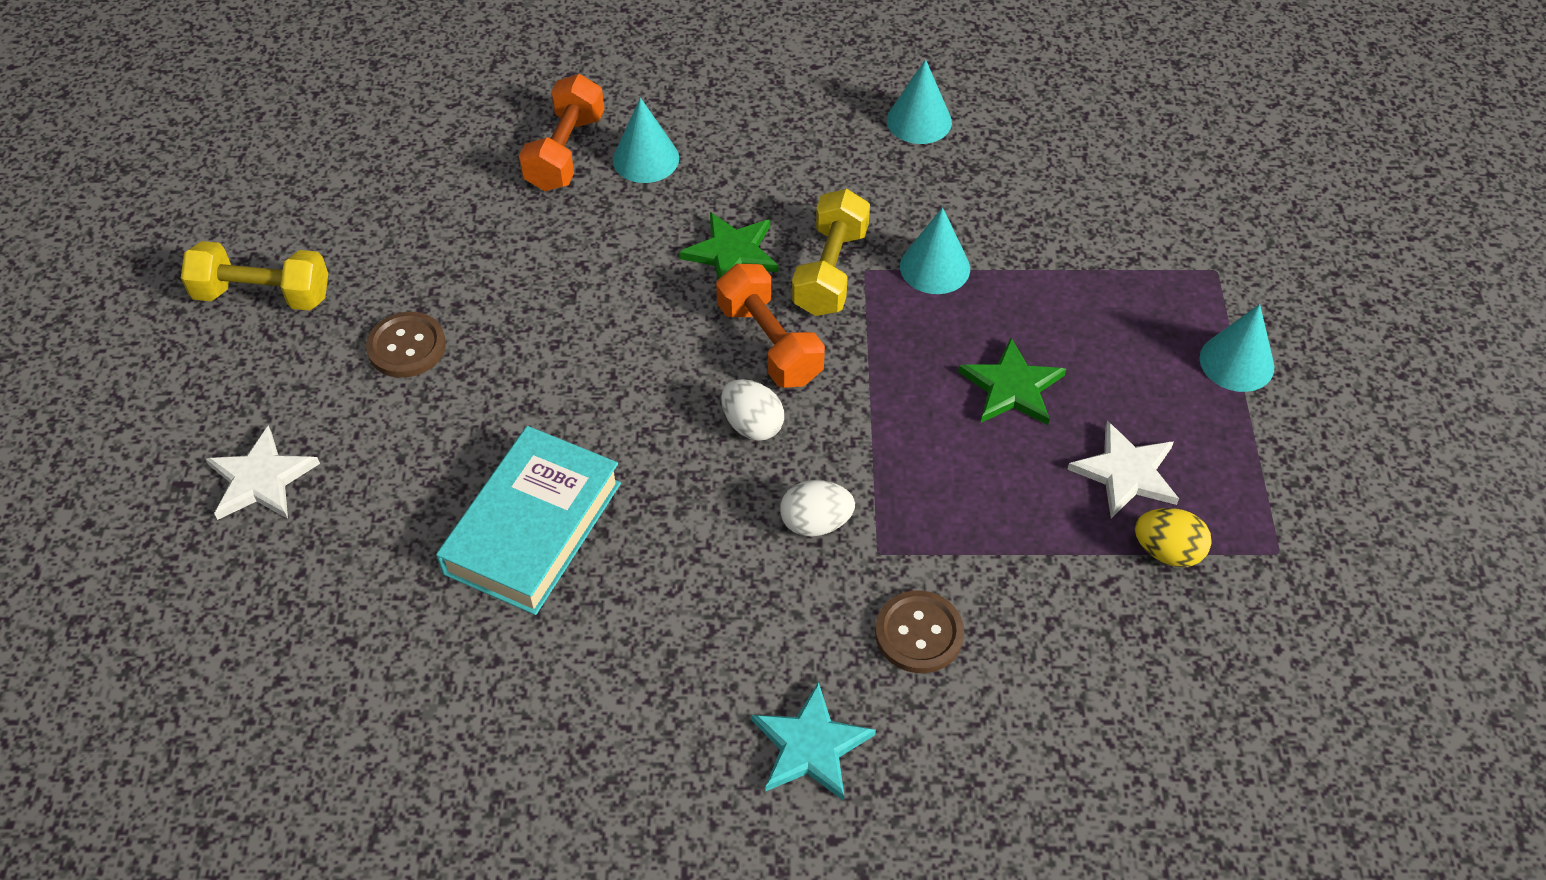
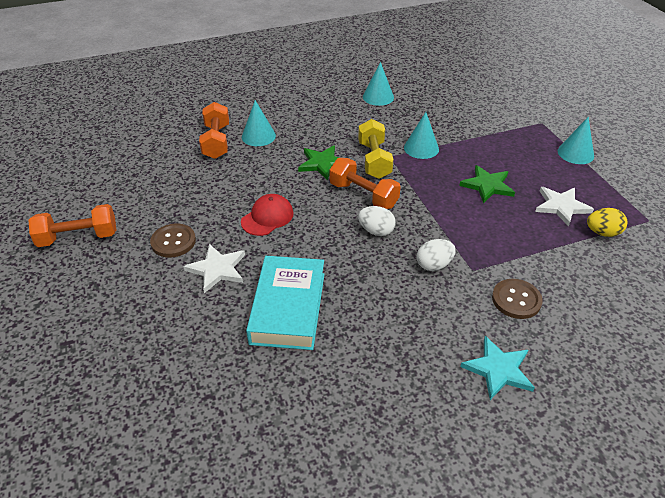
camera: 20 degrees left, 10 degrees down
yellow dumbbell [181,241,328,311] -> orange dumbbell [28,204,116,247]
white star [206,425,320,520] -> white star moved to [183,244,245,293]
none -> red cap [241,194,294,236]

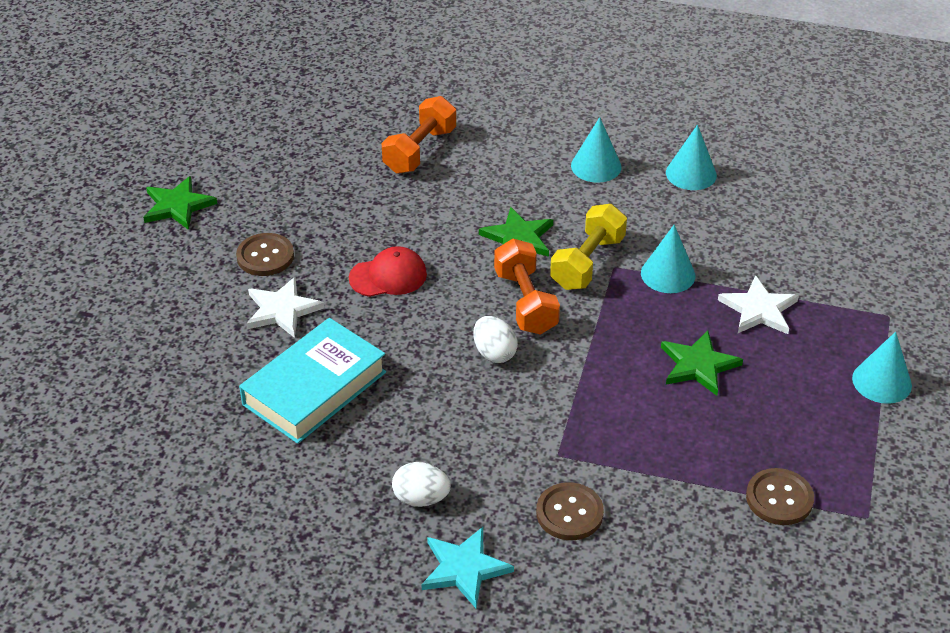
camera: 35 degrees right, 0 degrees up
orange dumbbell [28,204,116,247] -> green star [143,176,217,230]
turquoise cone [242,100,276,146] -> turquoise cone moved to [571,117,622,183]
white egg [417,239,456,271] -> white egg moved to [392,462,451,507]
white star [535,187,594,227] -> white star moved to [718,275,799,334]
yellow egg [587,208,627,237] -> brown button [746,468,814,525]

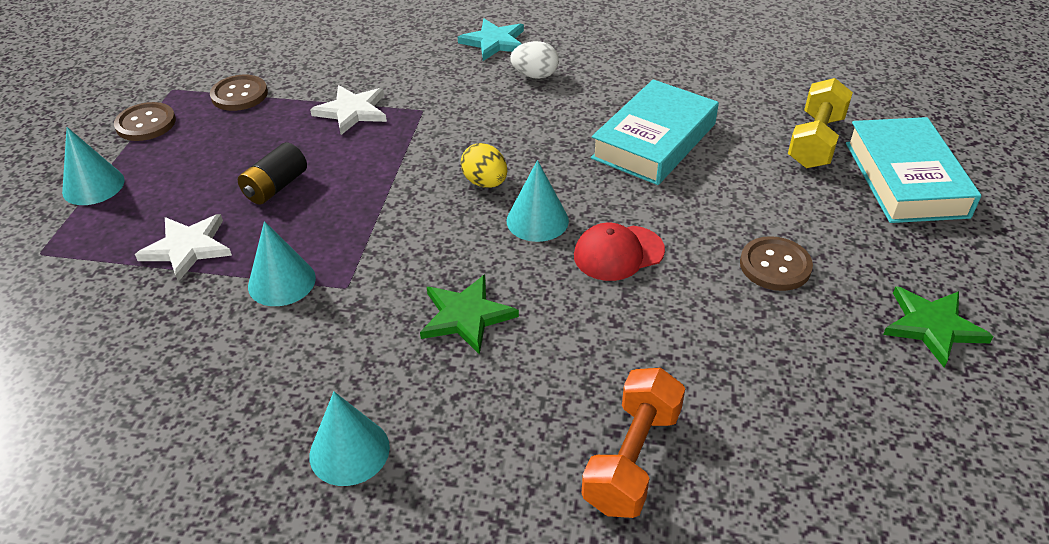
camera: 175 degrees right, 0 degrees up
white star [246,277,325,338] -> white star moved to [310,85,387,135]
white egg [473,316,518,363] -> yellow egg [461,143,507,188]
orange dumbbell [494,239,560,335] -> none
brown button [536,482,604,540] -> brown button moved to [114,102,176,141]
yellow dumbbell [550,204,627,290] -> yellow dumbbell moved to [788,78,853,168]
green star [661,331,743,396] -> black battery [238,142,307,205]
turquoise cone [666,125,717,190] -> turquoise cone moved to [507,160,569,242]
none -> turquoise book [846,117,981,223]

